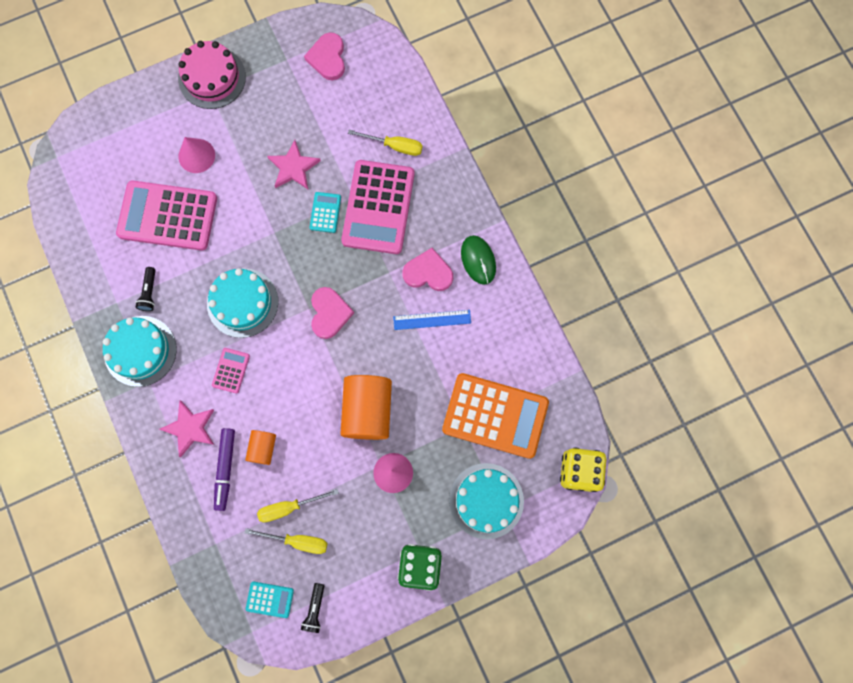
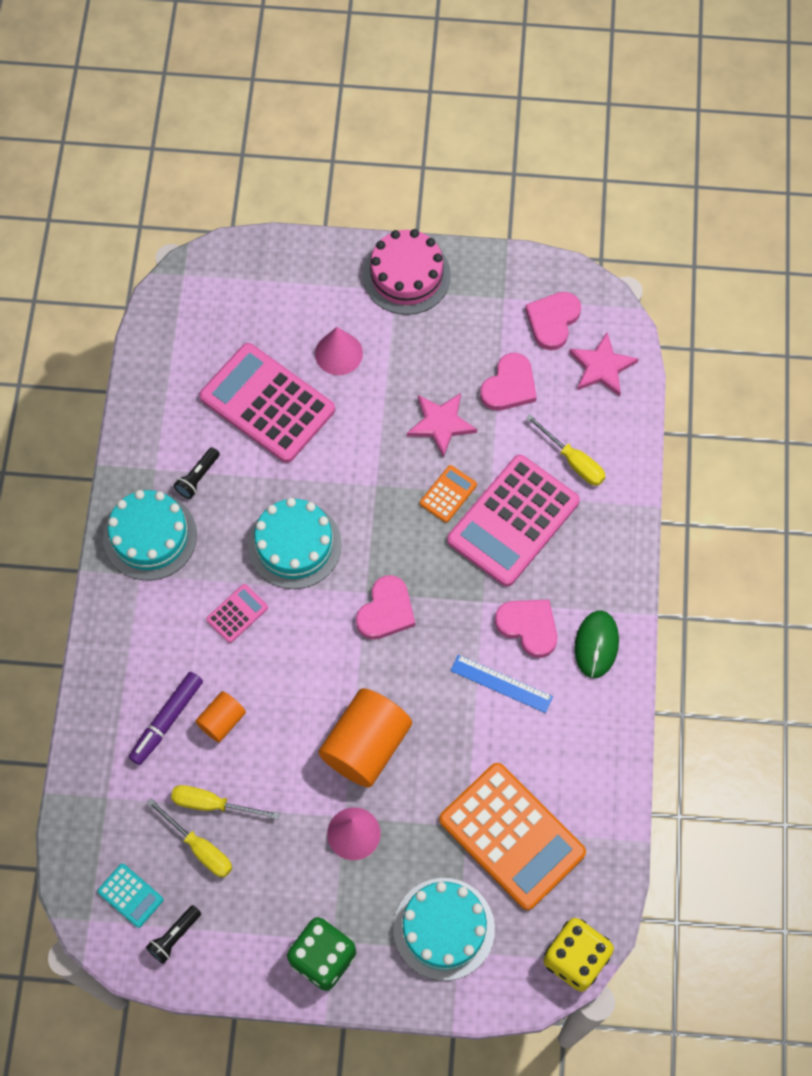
camera: 30 degrees right, 10 degrees down
pink star [159,400,214,457] -> pink star moved to [569,332,638,396]
turquoise calculator [310,192,341,233] -> orange calculator [420,465,477,523]
none -> pink heart [480,353,537,411]

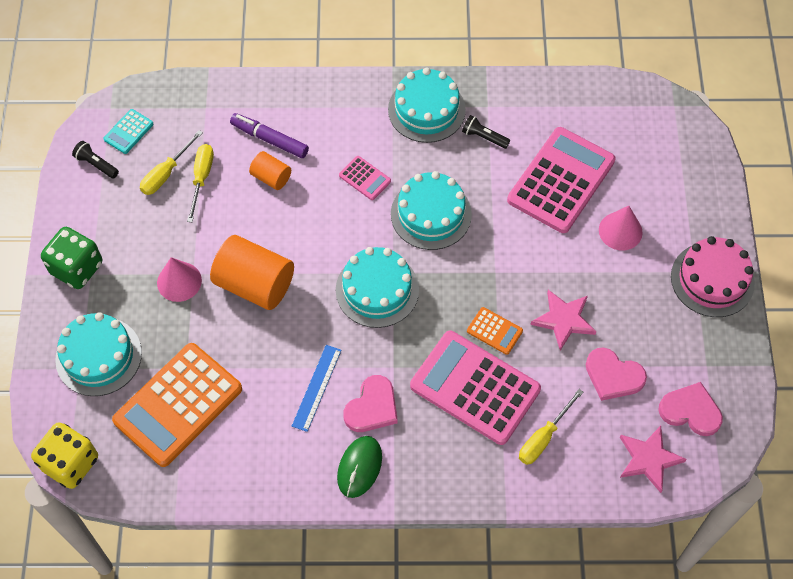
camera: 85 degrees right, 5 degrees down
pink heart [356,575,415,640] -> turquoise cake [336,247,419,328]
green mouse [575,610,619,678] -> green mouse turned 75 degrees counterclockwise [337,436,382,498]

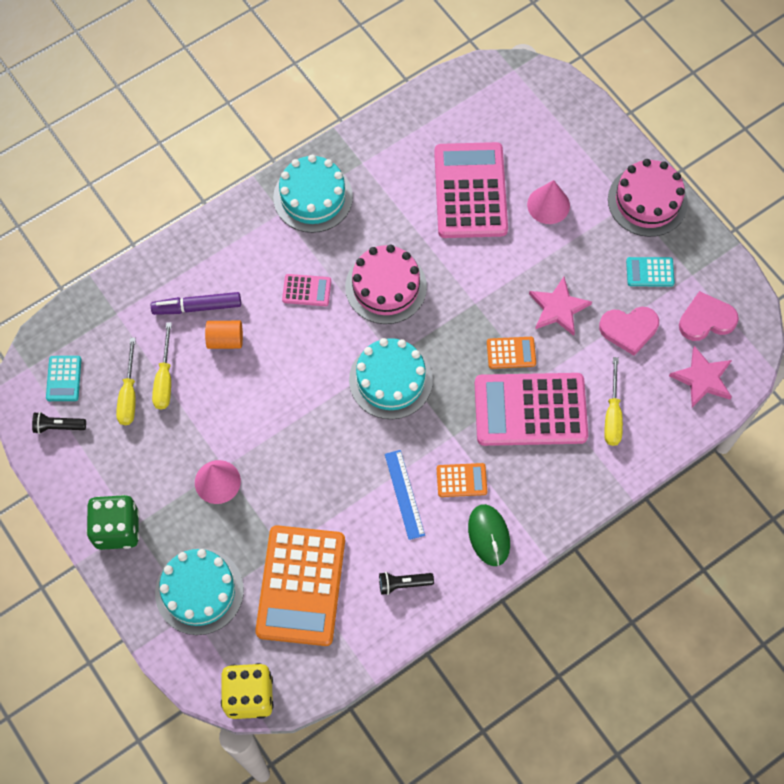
camera: 35 degrees left, 5 degrees up
yellow screwdriver [187,144,214,222] -> yellow screwdriver turned 150 degrees counterclockwise [152,322,172,409]
orange cylinder [210,235,294,310] -> none
pink heart [343,375,398,432] -> orange calculator [437,463,487,497]
turquoise cake [391,171,472,250] -> pink cake [345,245,427,324]
black flashlight [462,115,510,149] -> black flashlight moved to [379,572,434,595]
none -> turquoise calculator [626,257,675,286]

